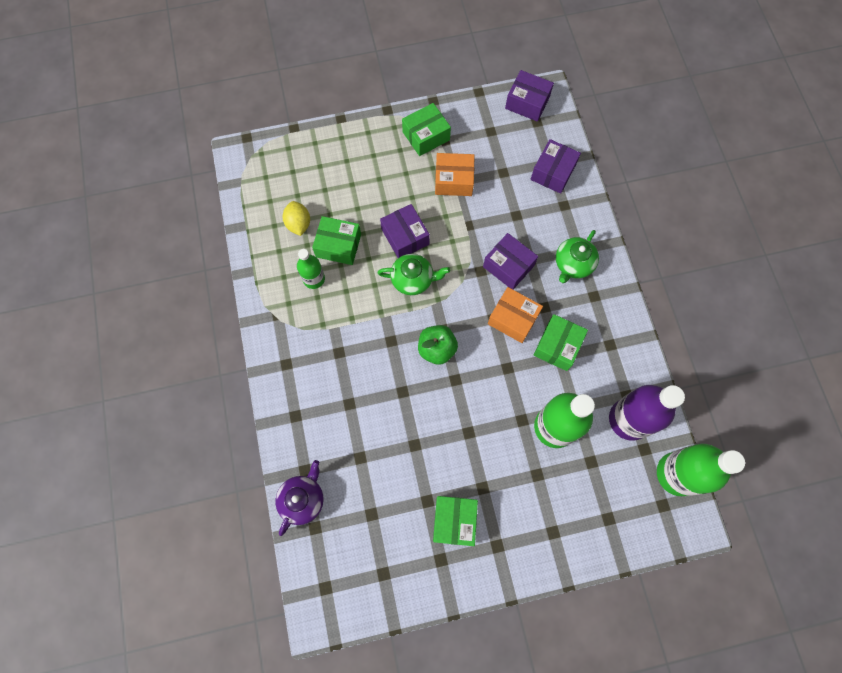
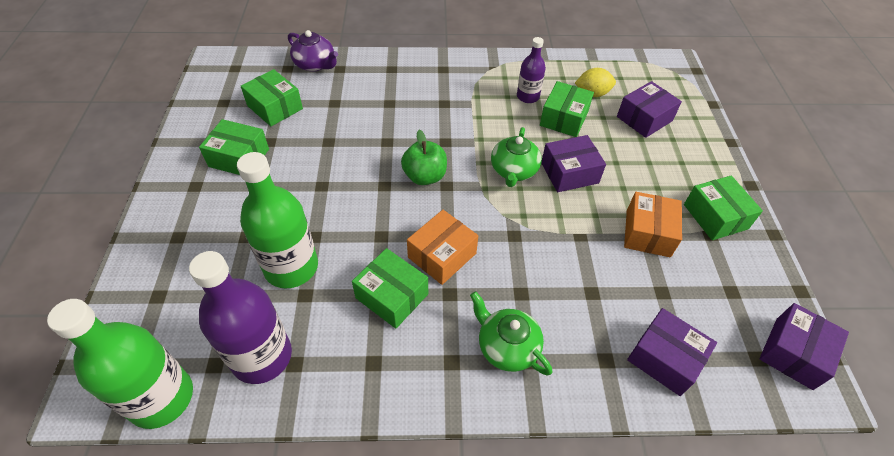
camera: 100 degrees right, 20 degrees down
green bottle [297,249,325,289] -> purple bottle [517,37,546,103]
purple box [483,233,538,290] -> purple box moved to [617,81,682,138]
none -> green box [241,69,303,126]

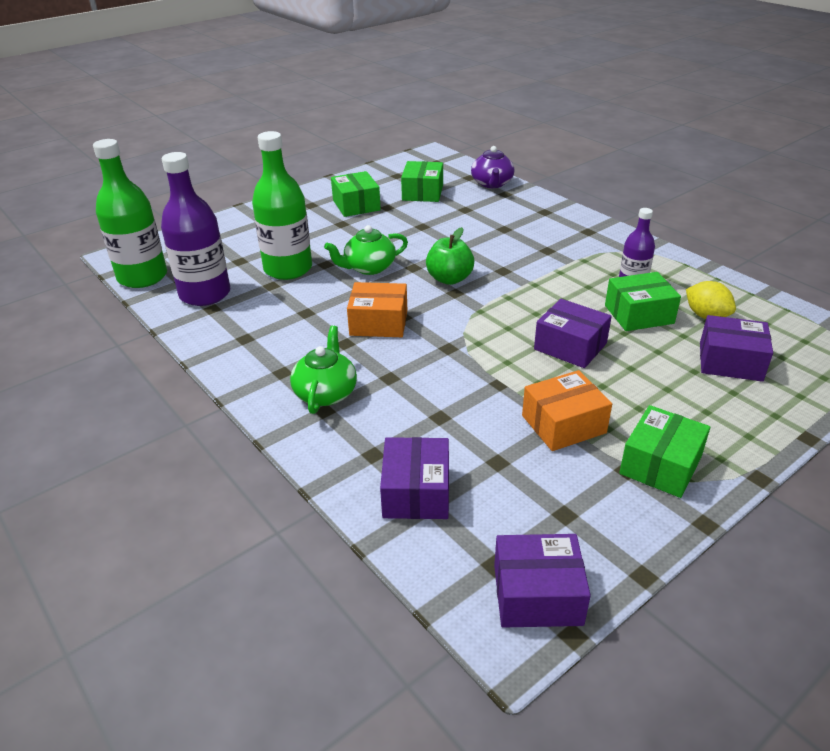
camera: 55 degrees right, 15 degrees down
green box [352,248,428,329] -> none
green teapot [491,127,542,187] -> green teapot moved to [324,225,408,275]

